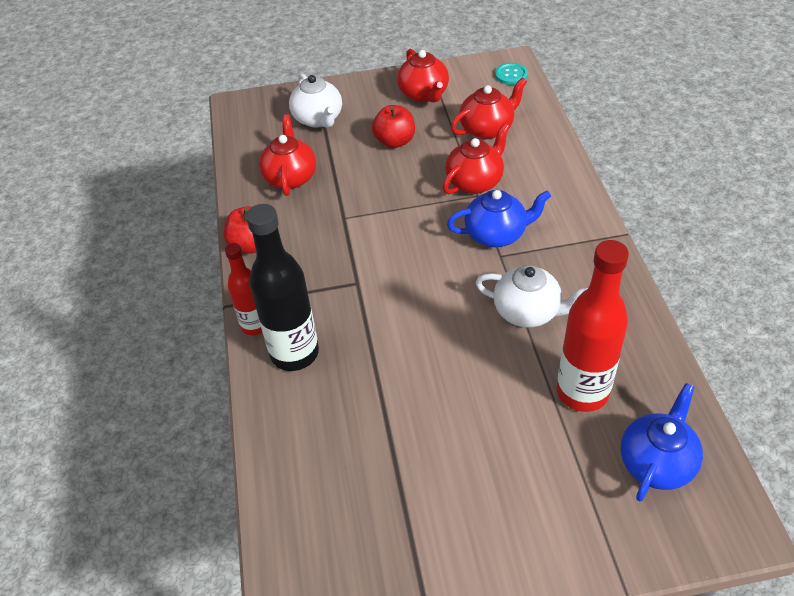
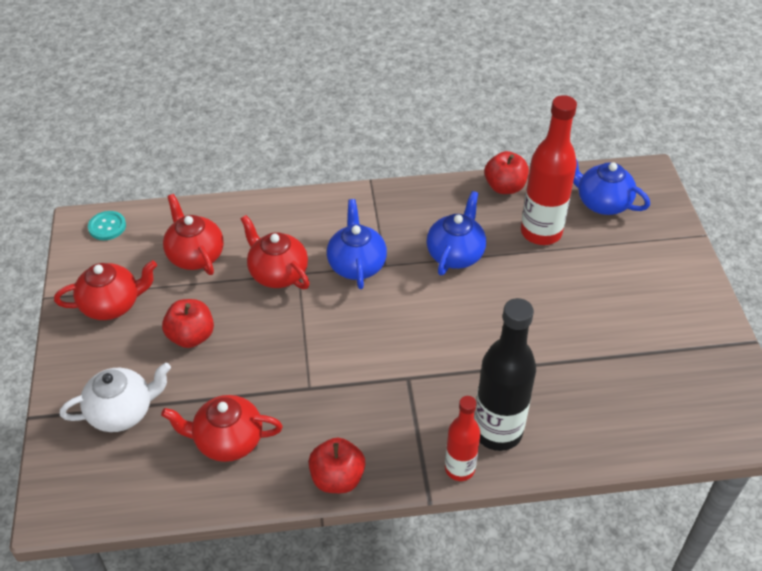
camera: 90 degrees left, 0 degrees up
white teapot [475,265,588,328] -> blue teapot [427,191,486,275]
none -> red apple [484,151,529,194]

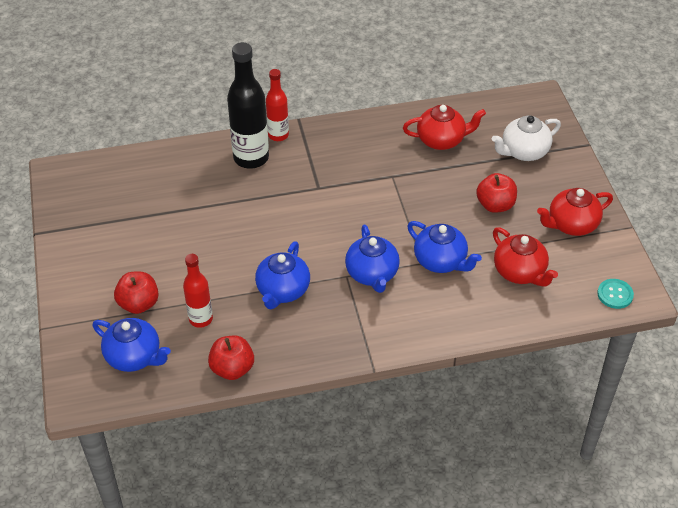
camera: 175 degrees right, 0 degrees up
red teapot [241,215,310,289] -> blue teapot [407,221,482,273]
red apple [308,438,365,493] -> red apple moved to [114,271,159,314]
red bottle [521,95,577,245] -> red bottle [183,254,213,328], size x0.60

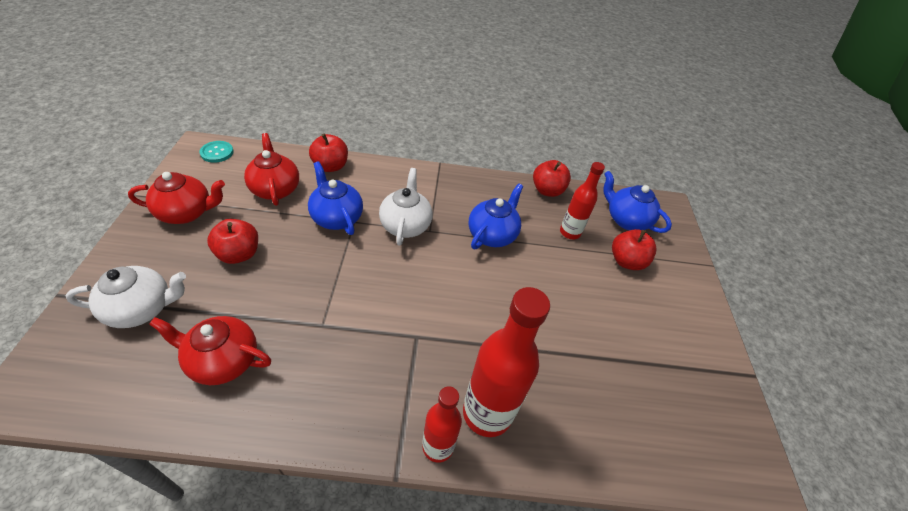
camera: 170 degrees left, 0 degrees up
black bottle [227,42,269,168] -> red bottle [463,287,550,437]
blue teapot [345,225,400,293] -> white teapot [379,168,433,246]
none -> red apple [309,134,348,172]

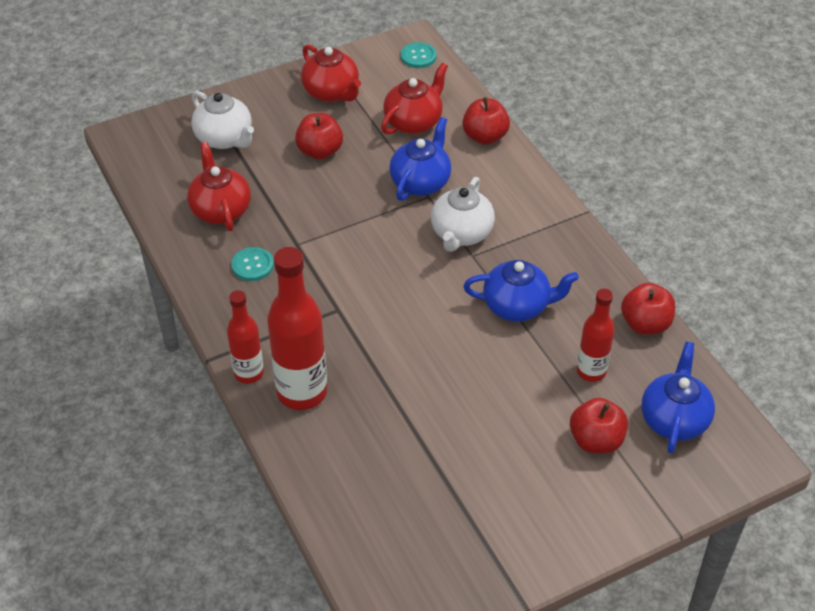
camera: 65 degrees right, 0 degrees up
white teapot [379,168,433,246] -> white teapot turned 135 degrees clockwise [431,177,495,252]
none -> turquoise button [231,247,274,281]

